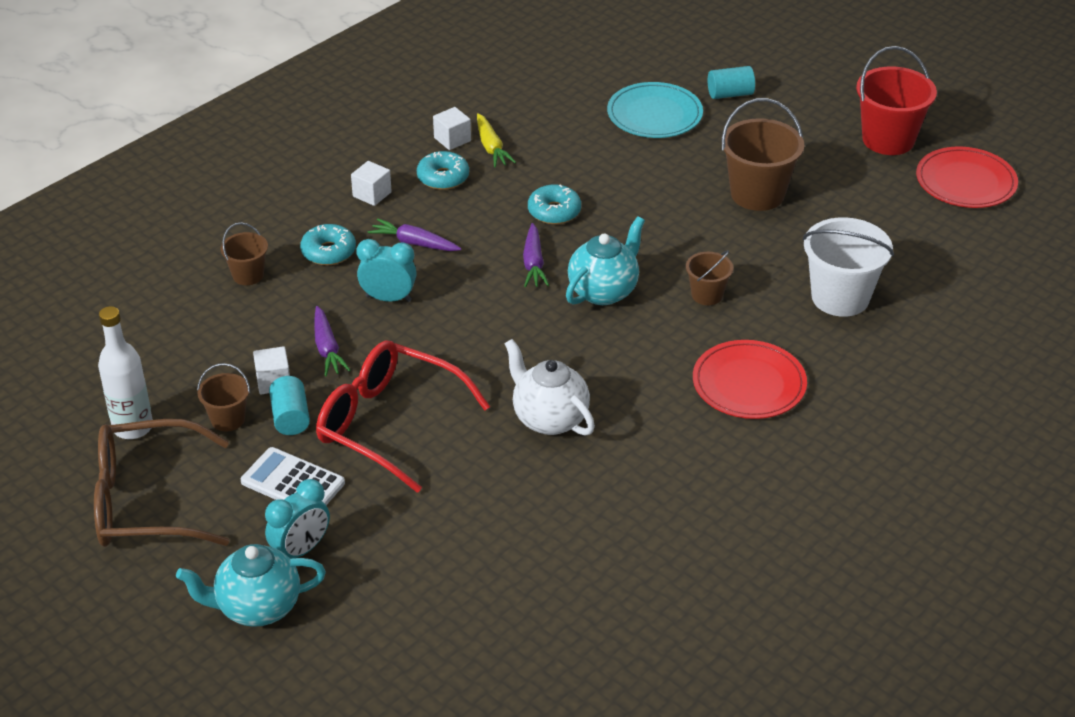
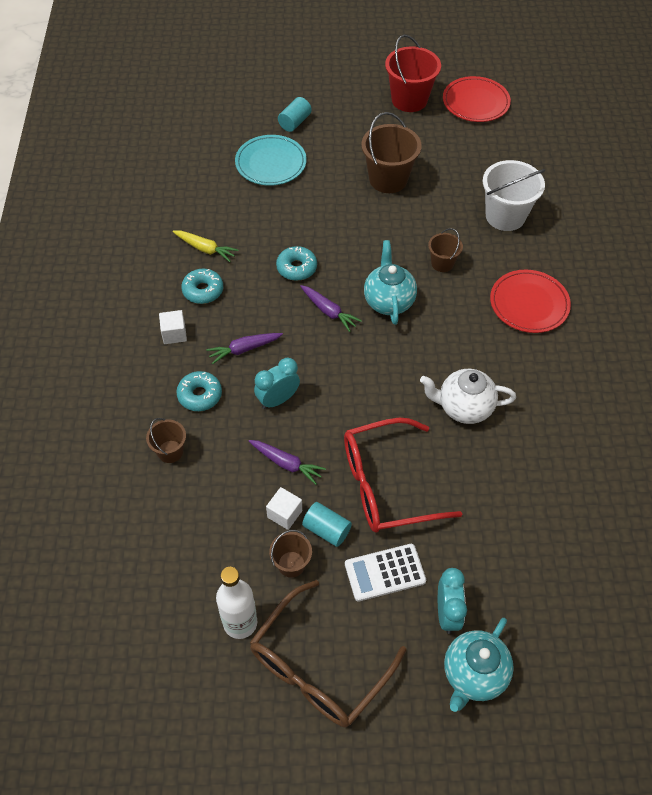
camera: 45 degrees left, 15 degrees up
white cube [433,107,471,150] -> none

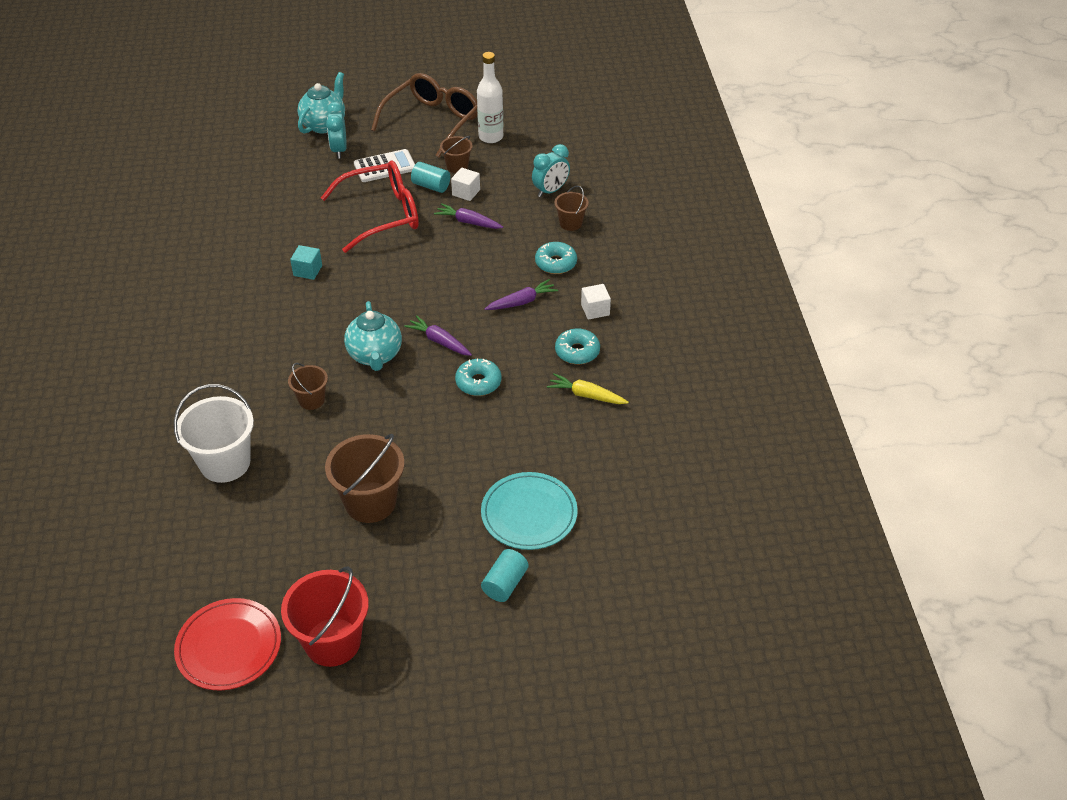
camera: 175 degrees right, 10 degrees down
turquoise clock [254,358,300,409] -> turquoise clock moved to [532,144,570,197]
white teapot [420,369,516,424] -> turquoise cube [290,245,322,280]
red plate [490,270,571,333] -> none

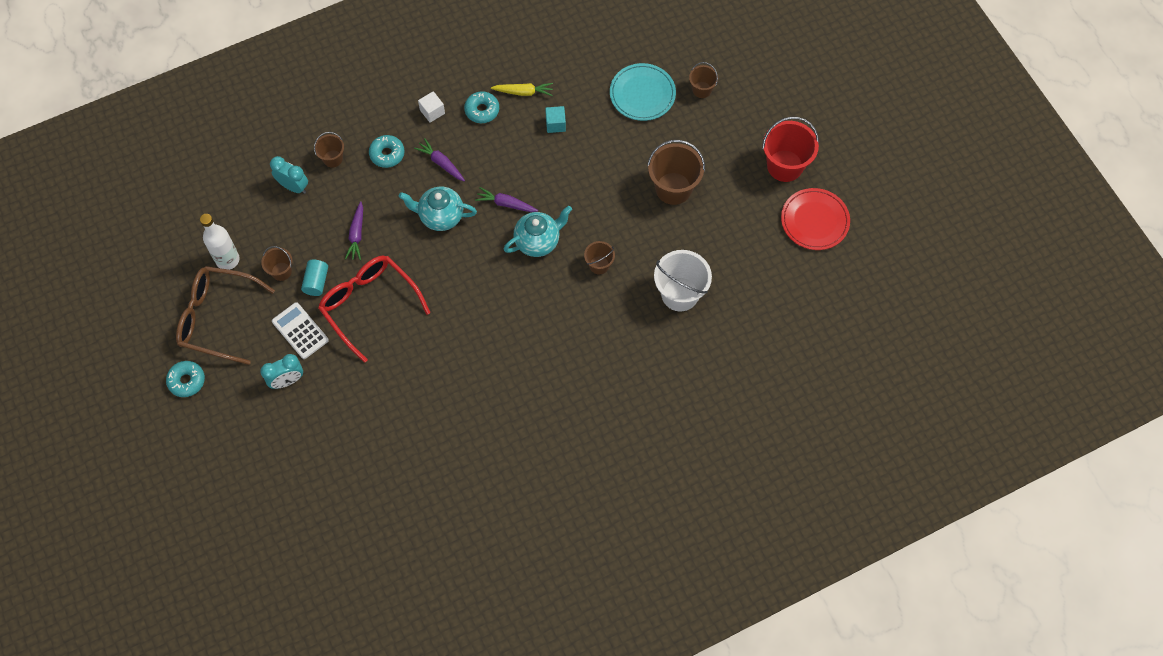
camera: 110 degrees left, 20 degrees up
turquoise cube [290,245,322,280] -> turquoise cube moved to [545,106,566,133]
turquoise teapot [298,72,345,133] -> turquoise teapot moved to [399,187,477,231]
purple carrot [404,315,472,356] -> purple carrot turned 90 degrees clockwise [475,187,538,212]
white cube [451,168,480,201] -> none
turquoise donut [455,358,501,396] -> turquoise donut moved to [166,361,205,397]
turquoise cylinder [481,549,528,602] -> brown bucket [689,62,718,98]
yellow carrot [547,373,629,404] -> yellow carrot turned 90 degrees counterclockwise [491,83,553,96]

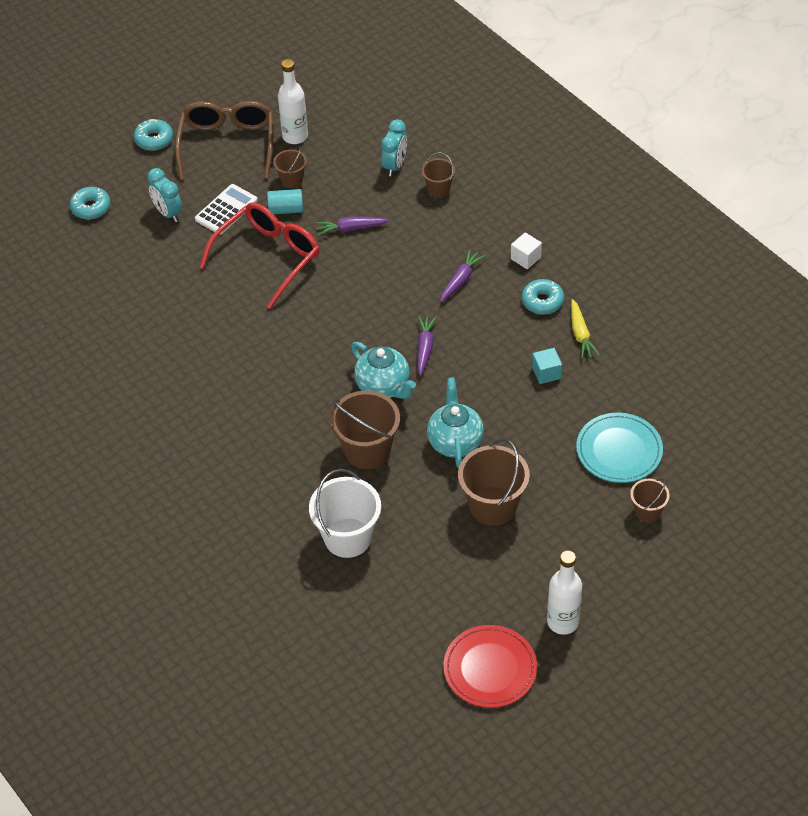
camera: 80 degrees right, 15 degrees down
turquoise donut [369,135,405,168] -> turquoise donut moved to [70,187,111,219]
turquoise teapot [399,187,477,231] -> turquoise teapot moved to [427,378,484,468]
brown bucket [584,241,615,274] -> brown bucket [330,391,400,469], size x1.83
red bucket [762,117,819,182] -> white bottle [547,550,582,635]

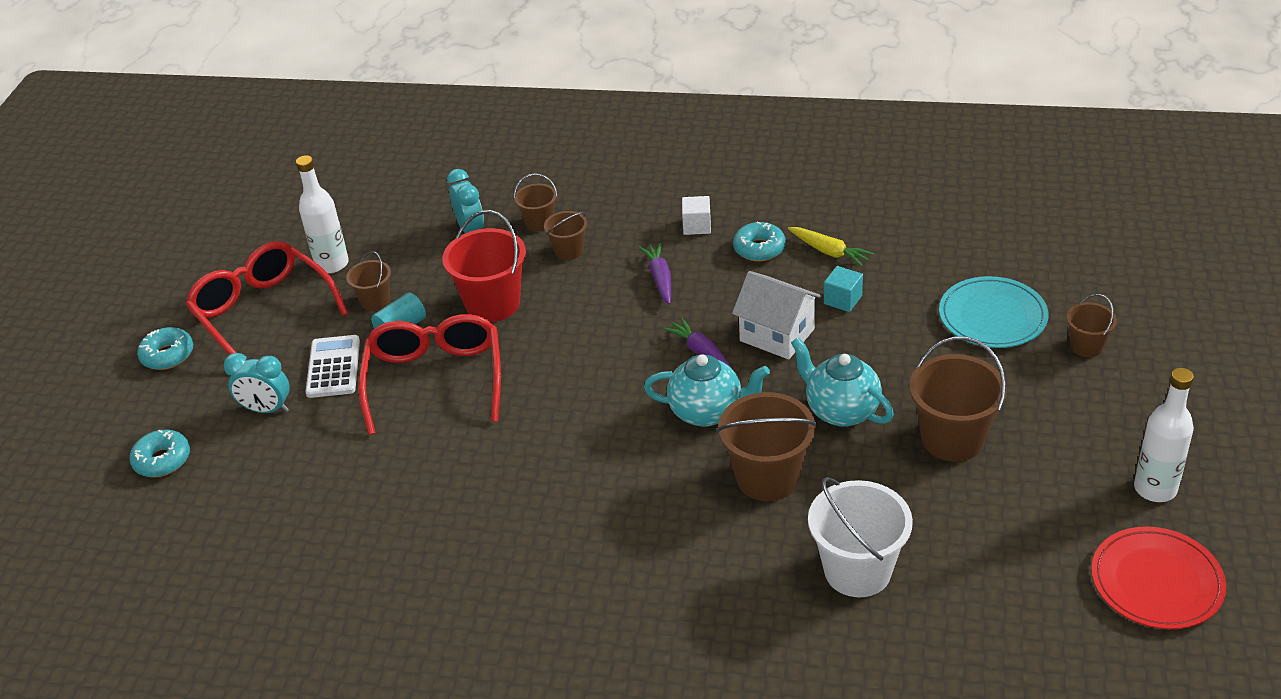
camera: 40 degrees left, 10 degrees down
brown glasses [175,101,273,180] -> red glasses [186,241,348,355]
purple carrot [315,217,389,236] -> red bucket [442,210,526,322]
none -> brown bucket [544,211,587,260]
none -> white house [732,271,821,360]

